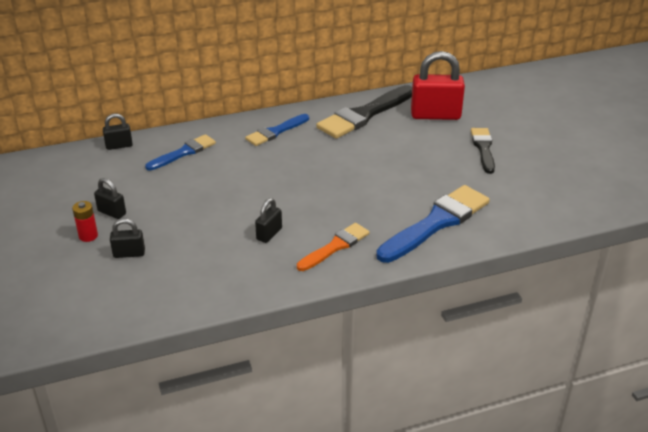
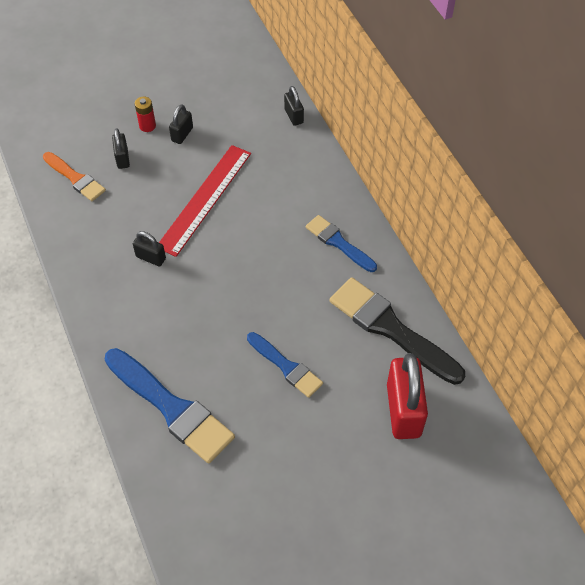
camera: 85 degrees right, 20 degrees up
blue brush [145,134,216,171] -> blue brush moved to [247,332,323,398]
orange brush [297,223,370,271] -> orange brush moved to [43,152,106,201]
black brush [471,128,495,174] -> none
none -> red ruler [159,145,251,257]

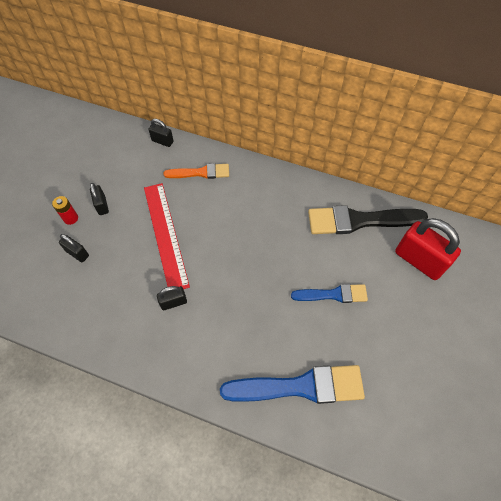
camera: 45 degrees left, 5 degrees up
orange brush [43,152,106,201] -> orange brush moved to [163,163,229,179]
blue brush [306,215,377,272] -> none

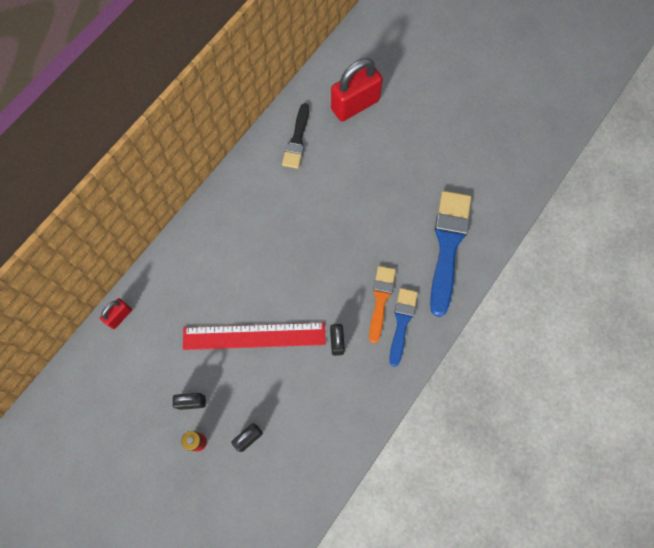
camera: 75 degrees left, 10 degrees up
black padlock [149,119,174,147] -> red padlock [100,298,132,329]
orange brush [163,163,229,179] -> orange brush moved to [369,266,396,343]
blue brush [291,284,368,303] -> blue brush moved to [389,288,418,367]
black brush [308,205,428,234] -> black brush [282,103,309,169], size x0.59

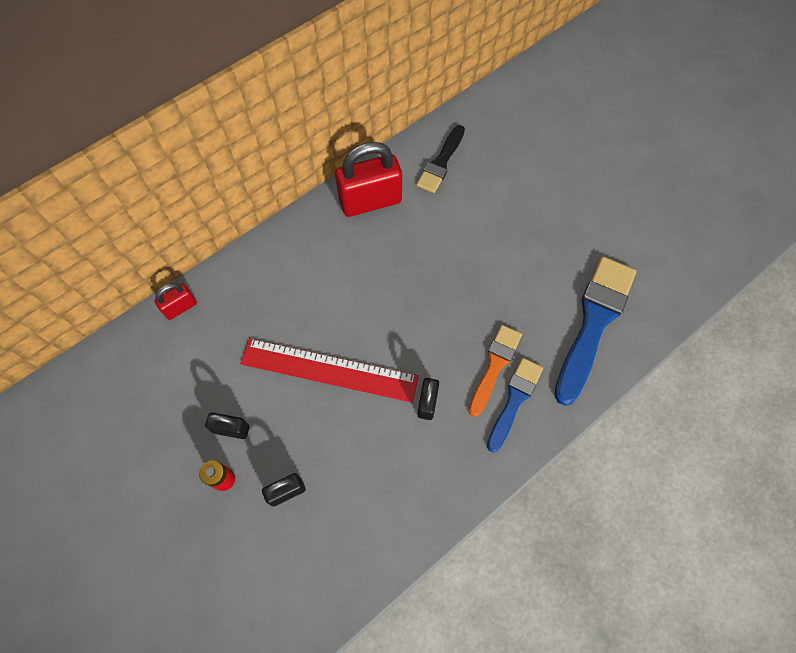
camera: 15 degrees right, 5 degrees down
red padlock [331,58,383,121] -> red padlock moved to [335,142,402,217]

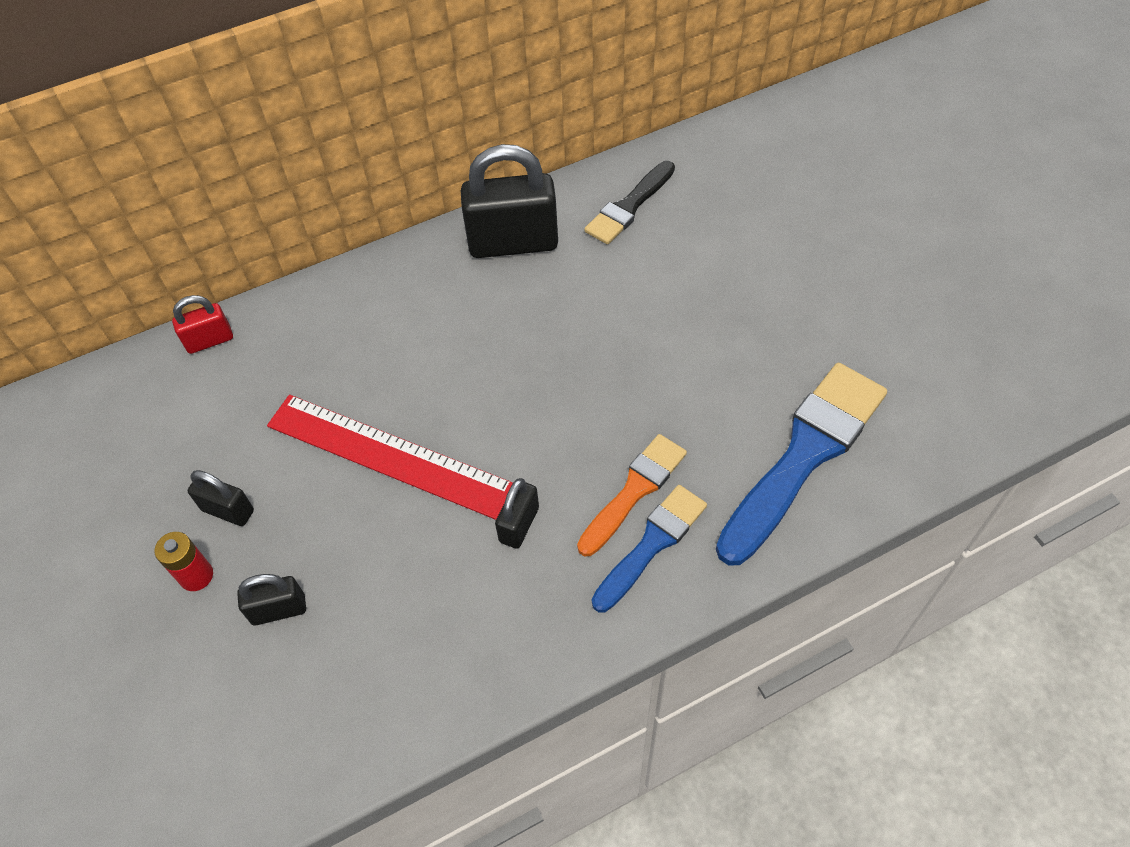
camera: 15 degrees right, 10 degrees down
red padlock [335,142,402,217] -> black padlock [461,144,558,258]

